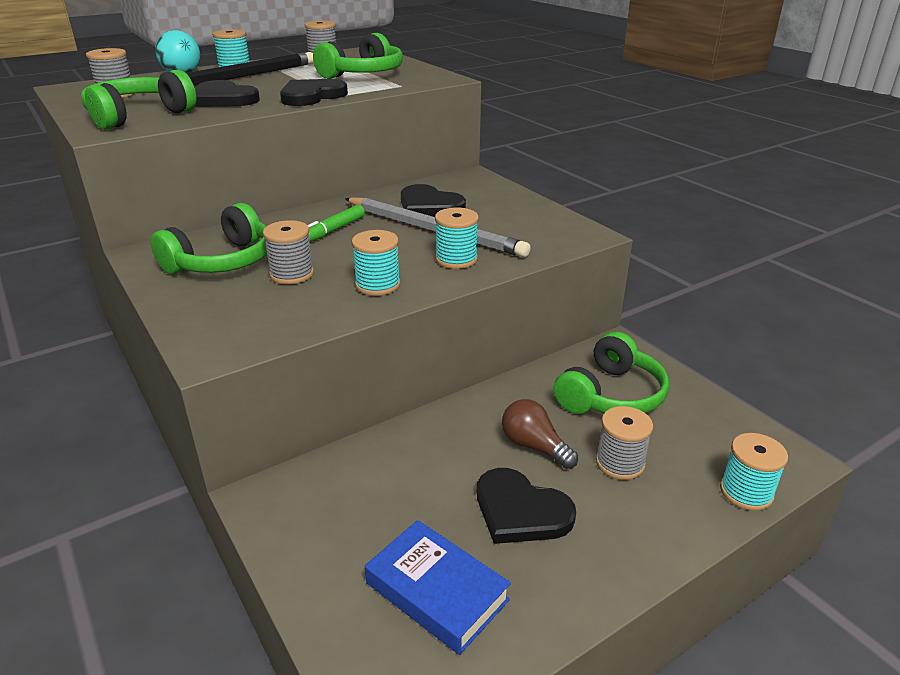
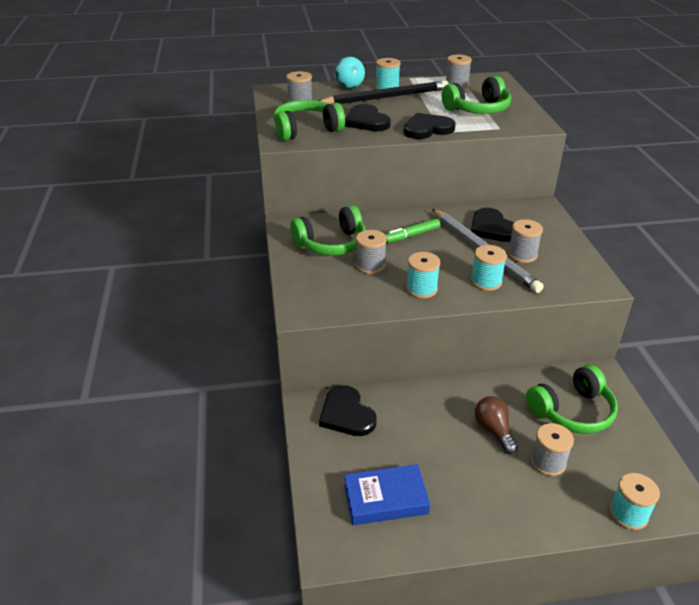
camera: 25 degrees right, 5 degrees up
blue book [365,520,511,655] -> blue book turned 75 degrees counterclockwise [344,464,430,525]
black heart [477,468,576,544] -> black heart moved to [319,385,377,436]
none -> grey spool [508,219,543,263]

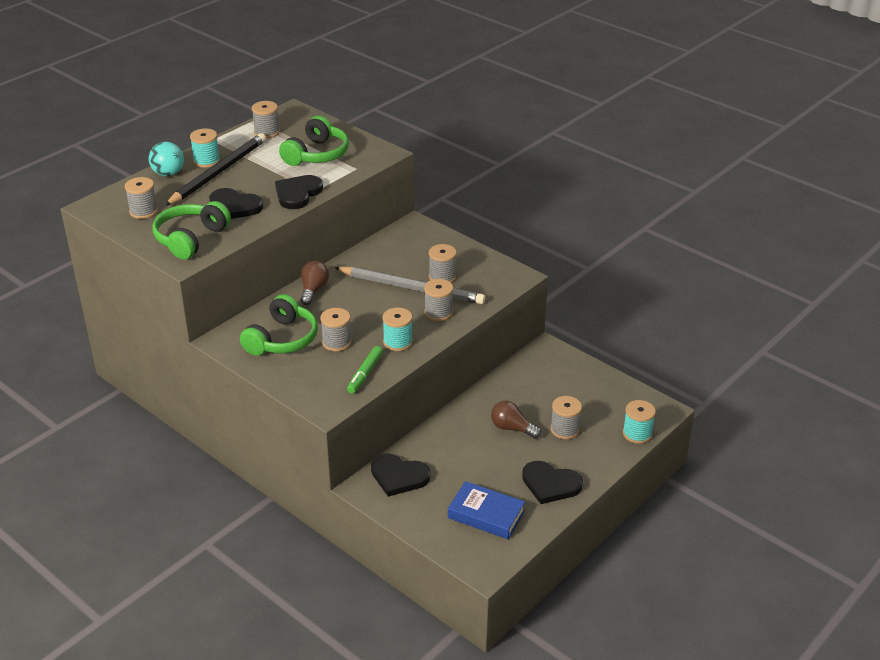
camera: 40 degrees left, 0 degrees up
blue book [344,464,430,525] -> blue book turned 75 degrees clockwise [448,481,525,539]
green marker [386,219,440,243] -> green marker moved to [347,346,383,394]
black heart [471,208,514,242] -> black heart moved to [522,461,583,504]
turquoise spool [471,245,507,291] -> grey spool [424,279,453,321]
green headphones [526,365,618,434] -> none
none -> brown light bulb [300,261,329,305]

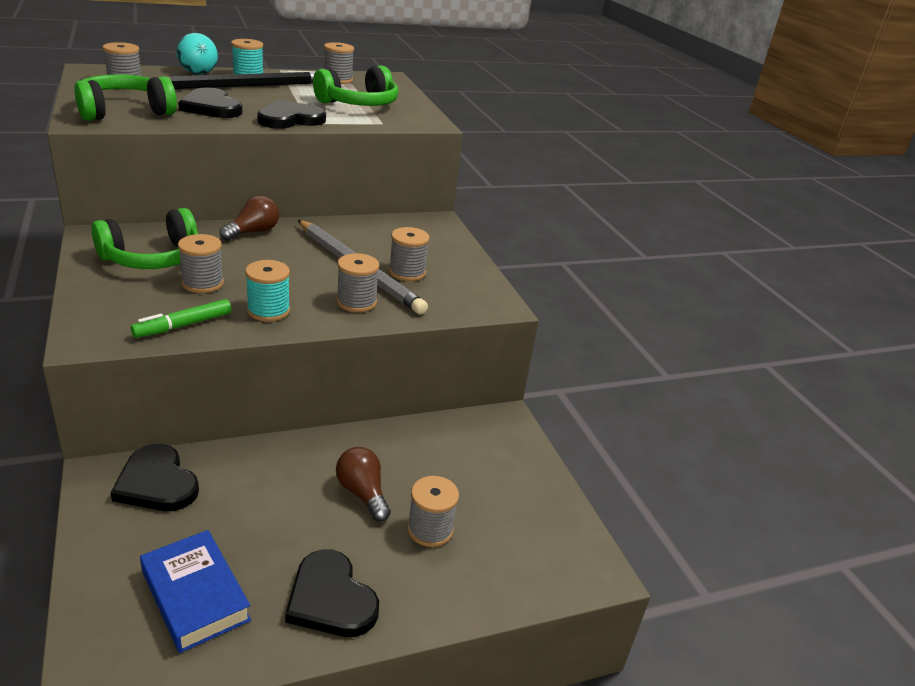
camera: 25 degrees right, 5 degrees down
turquoise spool [623,400,656,444] -> none

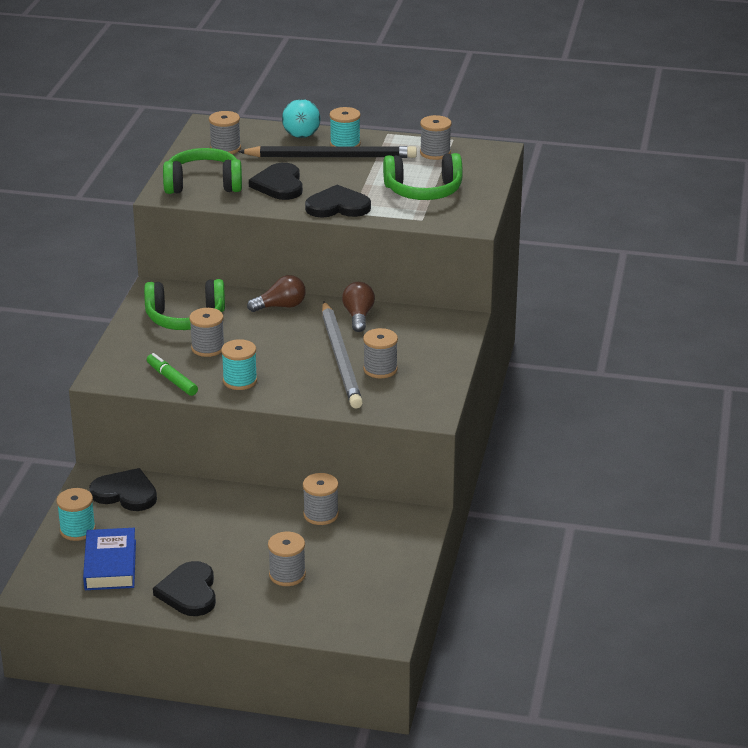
camera: 35 degrees right, 0 degrees up
black heart [111,444,199,511] -> black heart turned 120 degrees clockwise [89,468,157,511]
green marker [131,299,232,338] -> green marker turned 60 degrees clockwise [147,353,198,396]
grey spool [336,253,379,312] -> grey spool moved to [303,473,339,525]
brown light bulb [336,447,391,522] -> brown light bulb moved to [342,282,375,332]
none -> turquoise spool [56,488,96,541]

